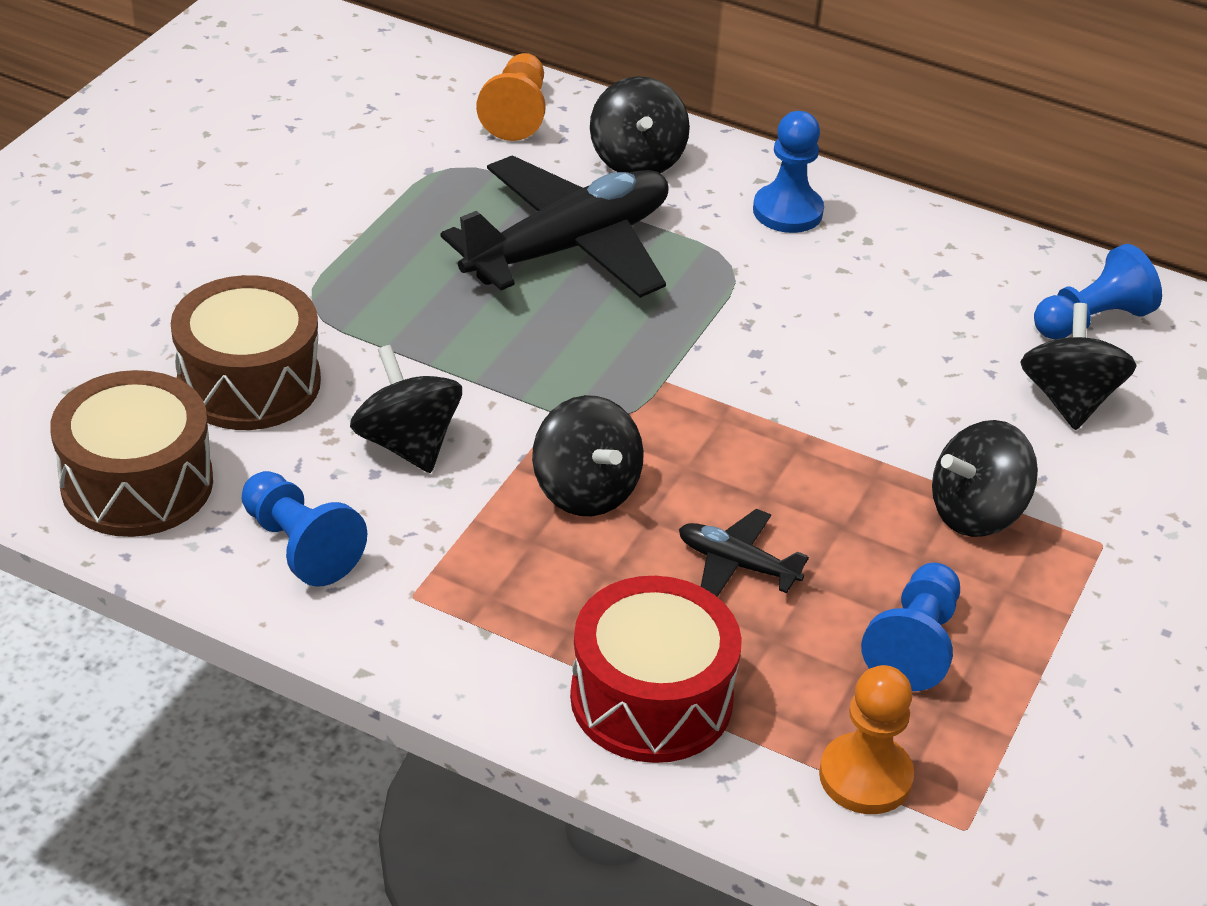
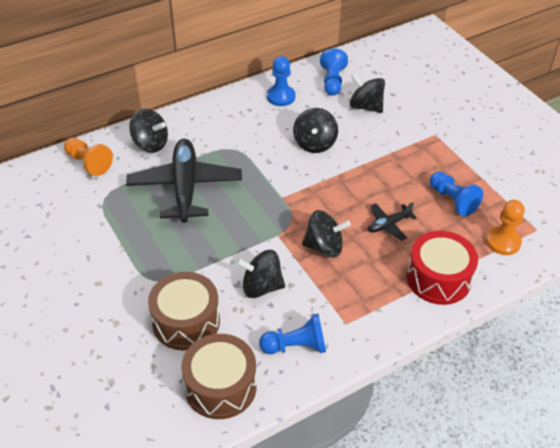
camera: 55 degrees left, 5 degrees up
blue pawn [753,111,824,233] -> blue pawn moved to [267,56,296,106]
black spinning top [932,420,1038,537] -> black spinning top moved to [293,108,338,153]

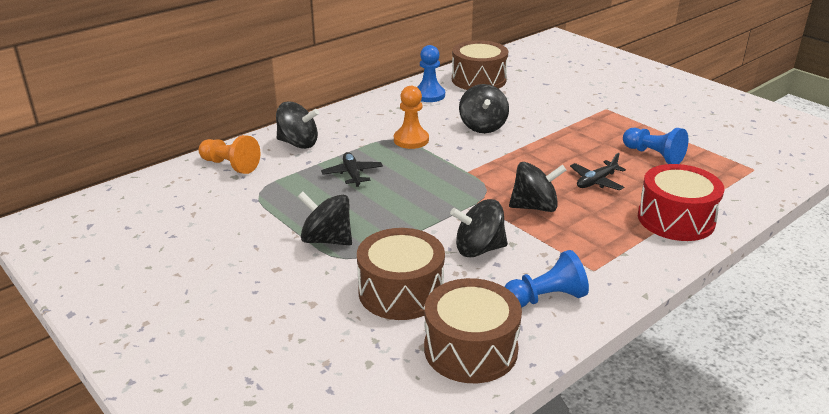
camera: 10 degrees left, 15 degrees down
black plane [126,139,242,223] -> black plane [321,152,383,187], size x0.46
blue pawn [320,48,348,96] -> brown drum [452,40,508,90]
black spinning top [350,73,385,113] -> black spinning top moved to [298,192,352,245]
orange pawn [486,200,525,255] -> orange pawn moved to [394,86,429,149]

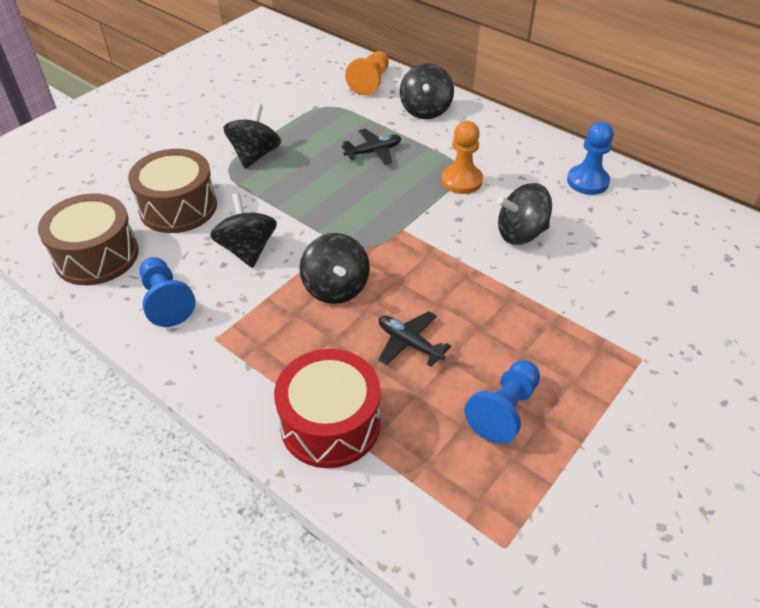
camera: 80 degrees right, 15 degrees up
brown drum [452,40,508,90] -> none

